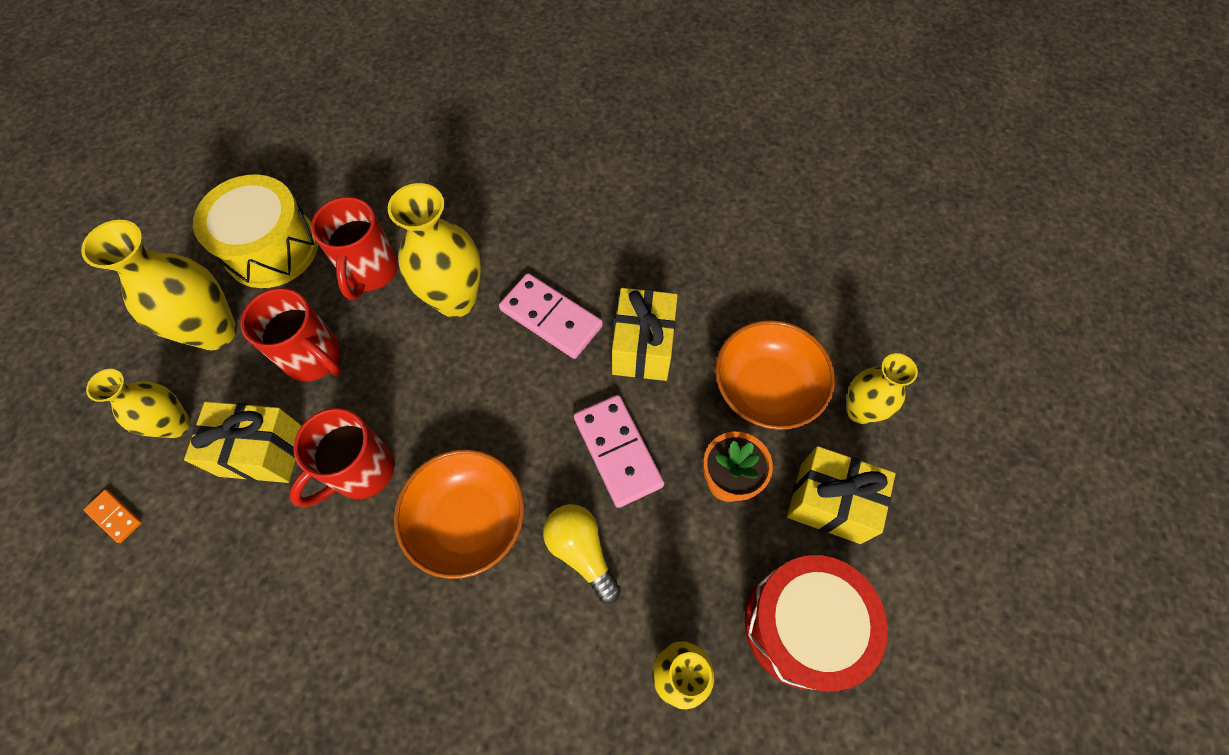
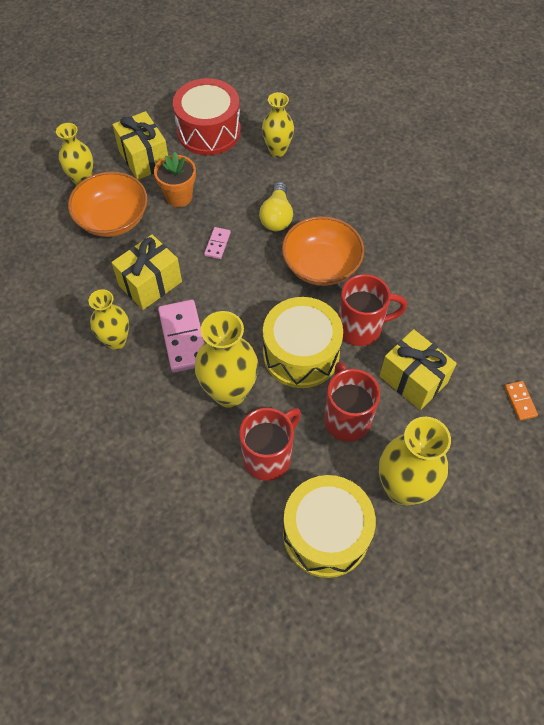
camera: 140 degrees left, 5 degrees down
yellow vase [86,369,190,438] -> yellow vase moved to [88,289,129,350]
pink domino [574,395,664,508] -> pink domino [204,227,231,259], size x0.50
none -> yellow drum [263,297,343,388]

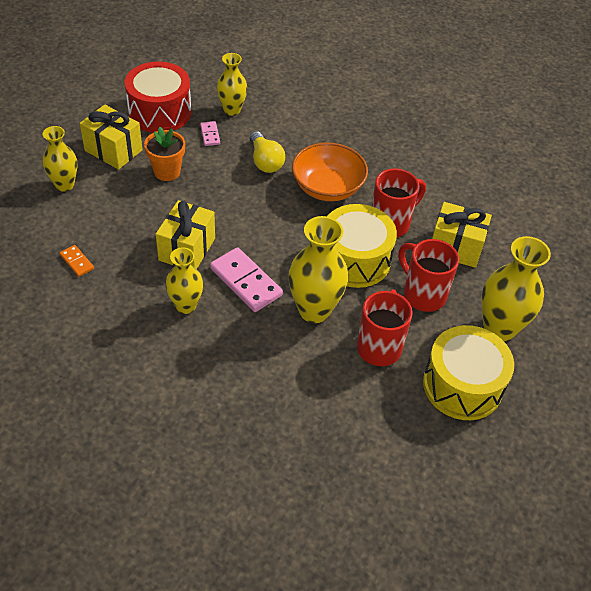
camera: 30 degrees left, 10 degrees down
orange bowl [68,171,148,237] -> none
pink domino [204,227,231,259] -> pink domino moved to [200,121,220,146]
orange domino [504,381,538,421] -> orange domino moved to [60,245,94,277]

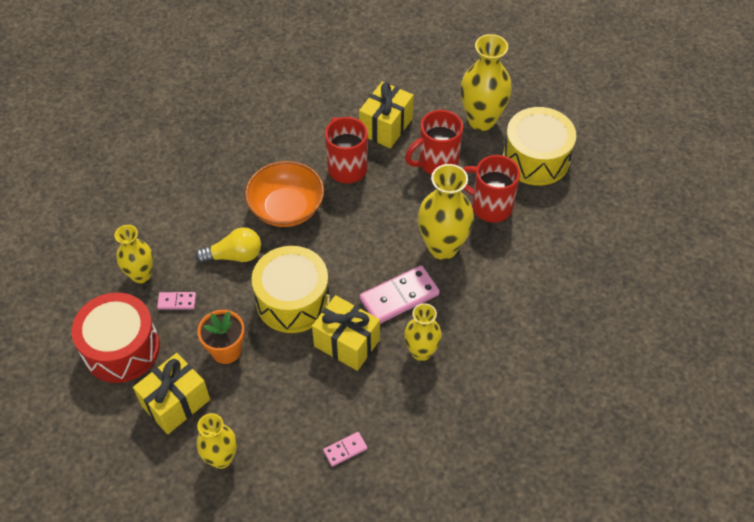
camera: 75 degrees left, 5 degrees up
orange domino [60,245,94,277] -> pink domino [323,432,367,467]
yellow drum [327,204,397,288] -> yellow drum moved to [252,246,330,333]

